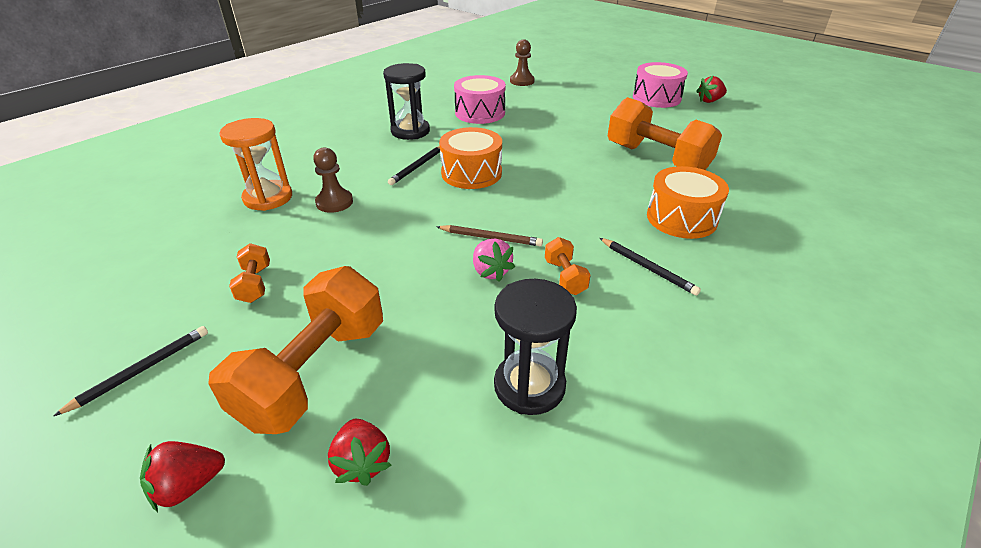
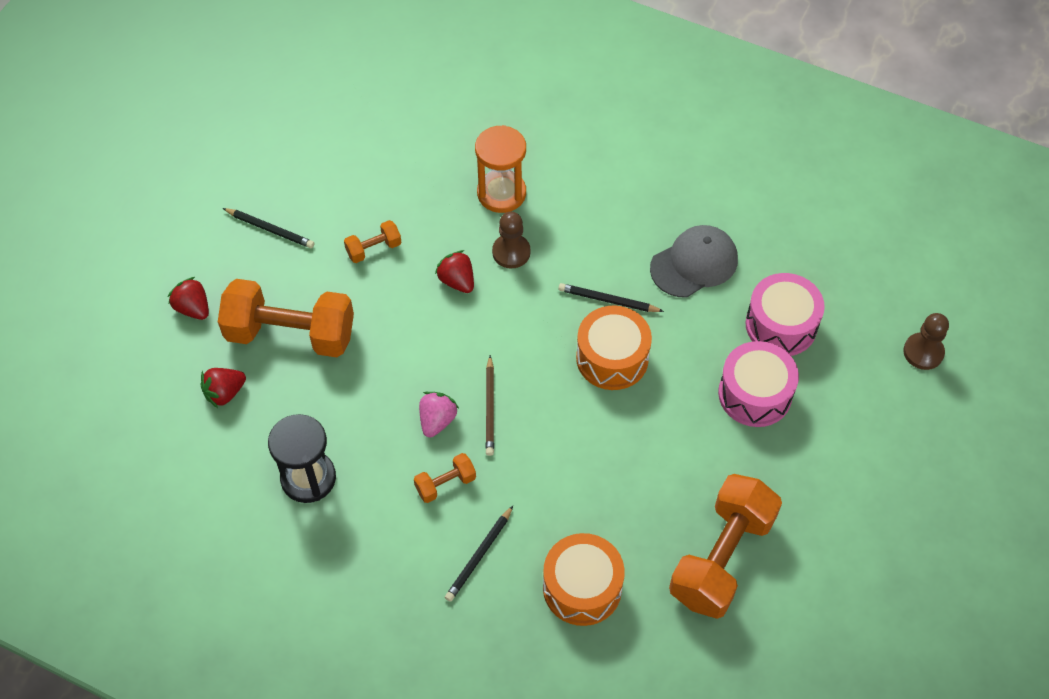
camera: 75 degrees right, 20 degrees up
black hourglass [383,63,430,140] -> grey cap [650,225,738,298]
pink strawberry [473,239,515,282] -> pink strawberry turned 150 degrees clockwise [419,392,459,437]
pink drum [633,62,688,108] -> pink drum moved to [718,341,799,427]
red strawberry [696,76,727,103] -> red strawberry moved to [435,250,474,293]

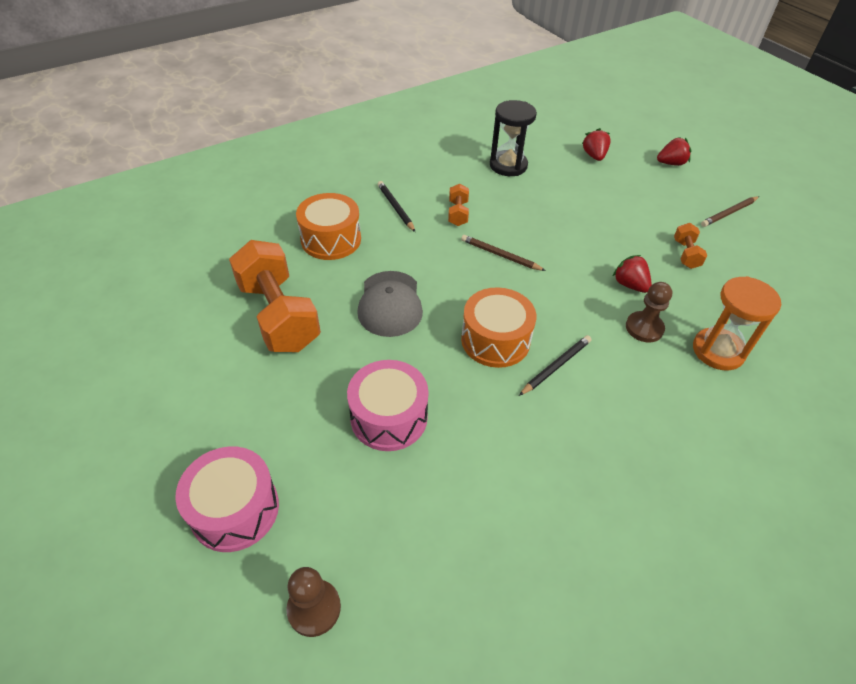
camera: 120 degrees right, 10 degrees down
orange dumbbell [218,279,354,357] -> none
black pencil [223,208,314,248] -> brown pencil [701,196,759,227]
pink strawberry [419,392,459,437] -> none
red strawberry [435,250,474,293] -> red strawberry turned 120 degrees counterclockwise [612,255,652,293]
grey cap [650,225,738,298] -> grey cap moved to [357,271,423,337]
pink drum [746,273,825,356] -> pink drum moved to [175,446,279,552]

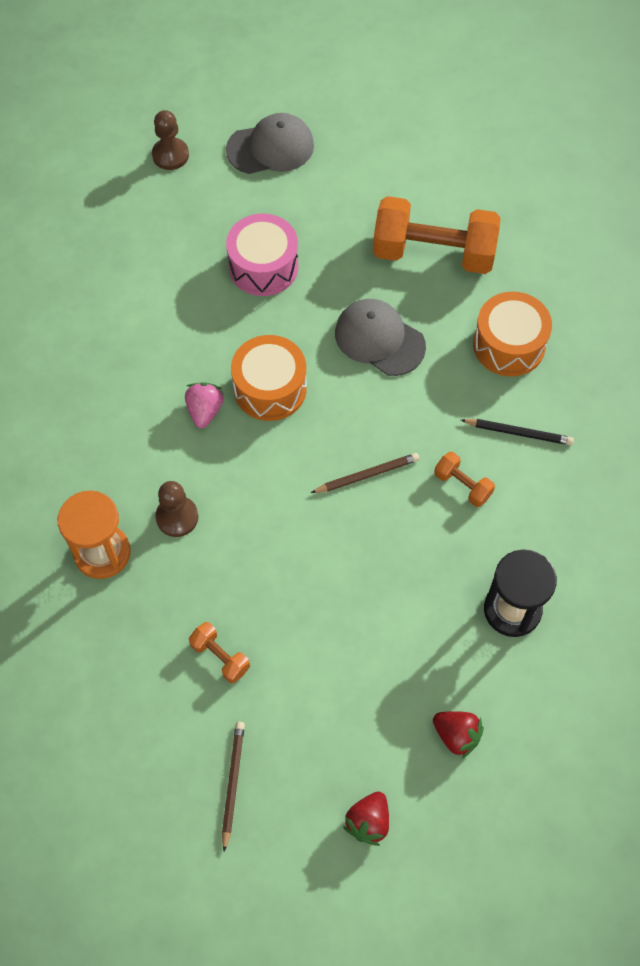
camera: 130 degrees right, 15 degrees up
pink drum [175,446,279,552] -> grey cap [226,113,314,174]
black pencil [519,335,591,396] -> pink strawberry [185,382,224,428]
red strawberry [612,255,652,293] -> none

